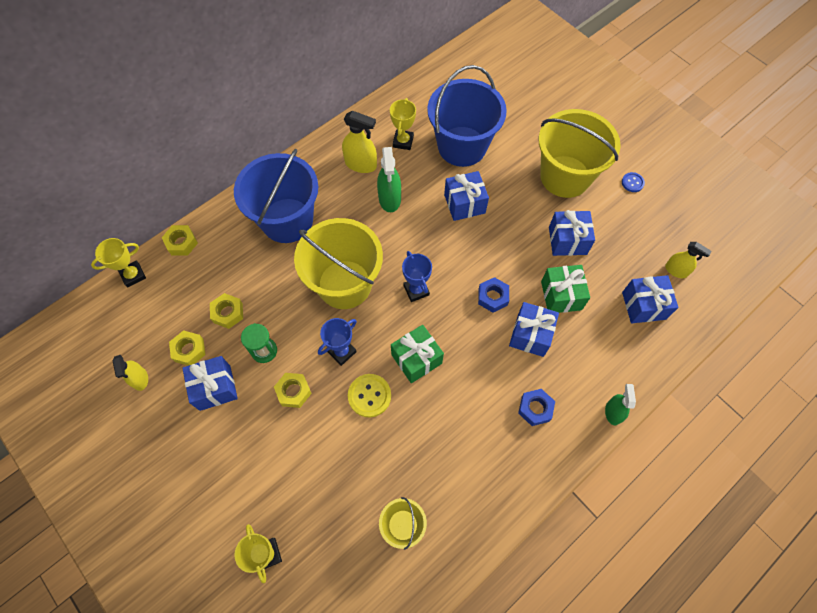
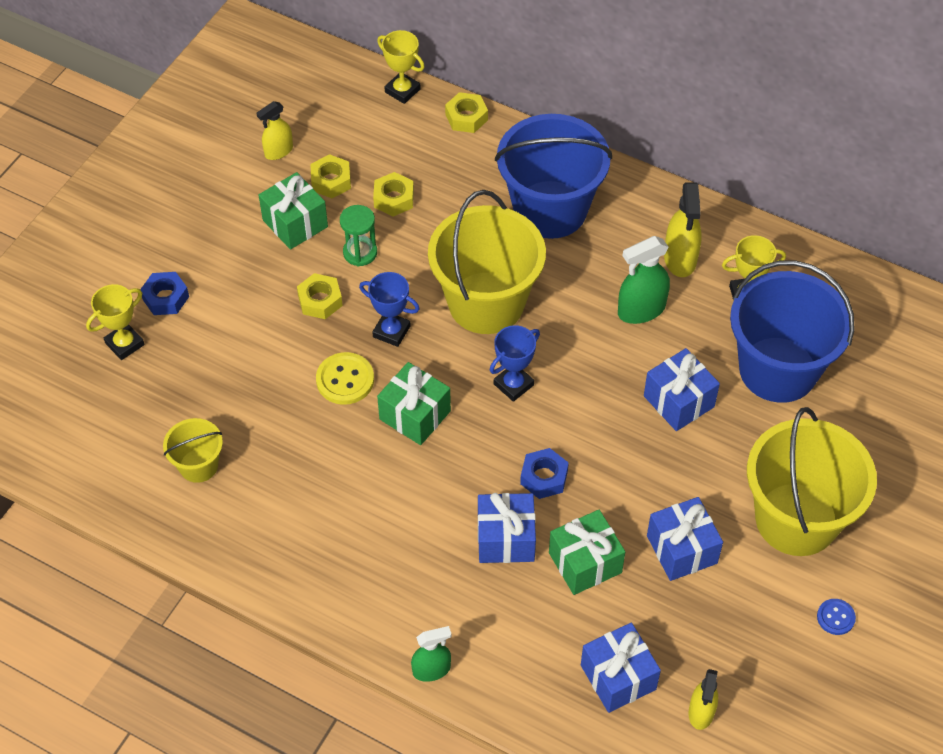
camera: 70 degrees right, 10 degrees down
blue gift [182,356,238,411] -> green gift [259,172,328,250]
blue nut [518,389,555,426] -> blue nut moved to [140,272,189,315]

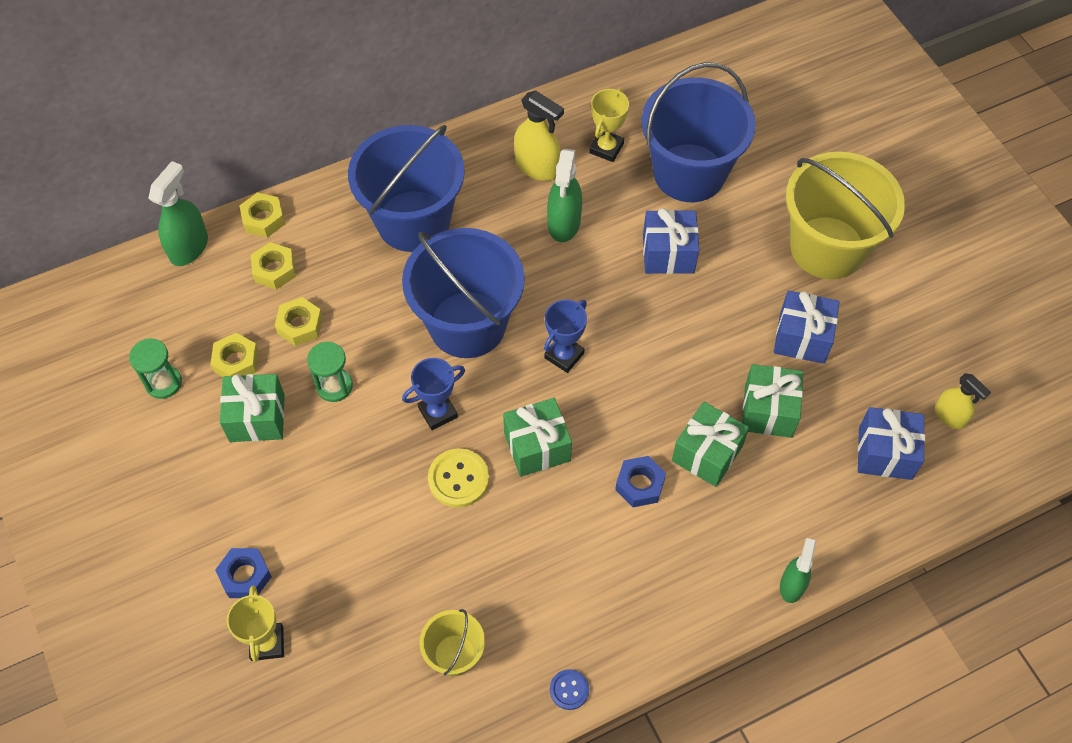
camera: 55 degrees left, 5 degrees up
yellow spray bottle [256,101,293,160] -> green hourglass [129,339,182,399]
yellow nut [297,273,343,319] -> yellow nut moved to [251,242,296,290]
yellow trophy [377,30,425,104] -> green spray bottle [148,161,208,266]
yellow bucket [428,190,546,334] -> blue bucket [402,228,525,358]
blue gift [478,493,536,563] -> green gift [672,402,749,487]
blue trophy [490,325,540,402] -> blue trophy turned 45 degrees clockwise [544,300,587,373]
blue nut [520,448,569,499] -> blue nut moved to [615,456,666,507]
blue button [817,599,856,635] -> blue button moved to [550,669,589,710]

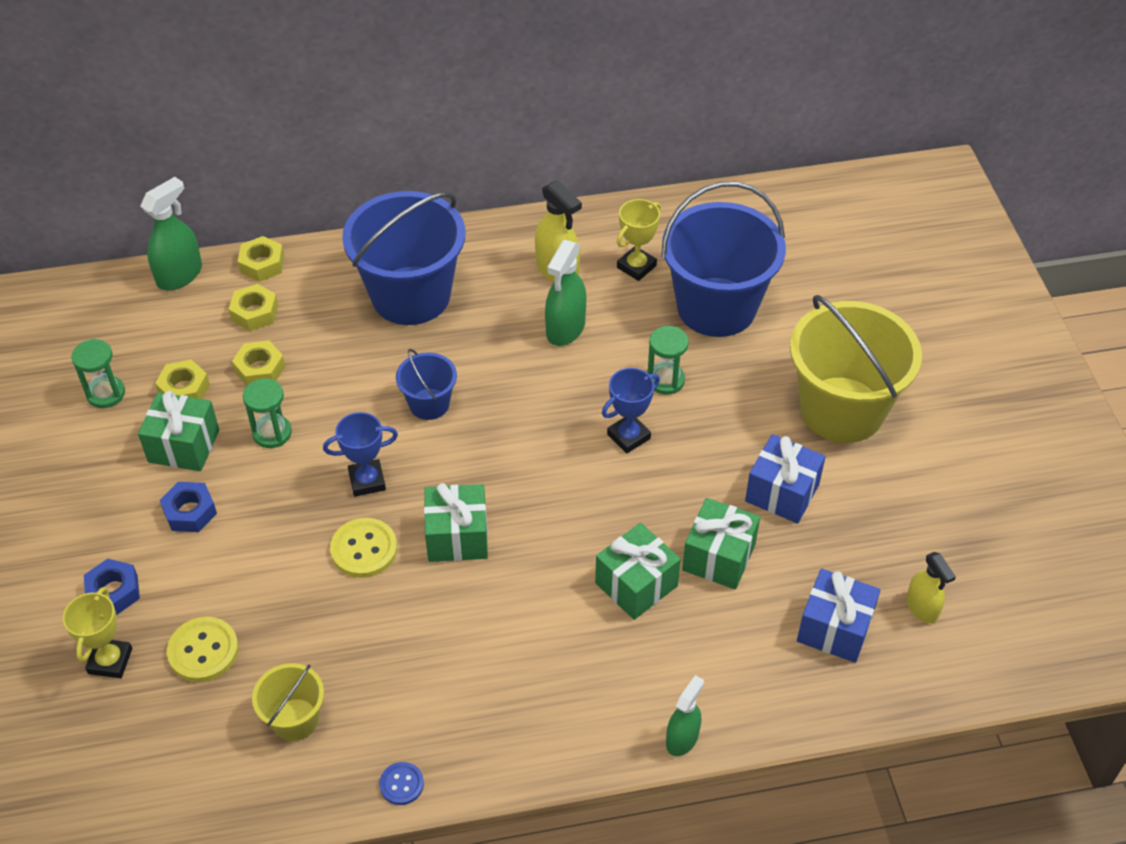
camera: 15 degrees right, 10 degrees down
blue bucket [402,228,525,358] -> blue bucket [396,349,457,420], size x0.48
blue trophy [544,300,587,373] -> blue trophy moved to [602,368,660,454]
blue nut [615,456,666,507] -> blue nut moved to [160,482,217,532]
blue gift [643,208,699,274] -> green hourglass [648,326,689,395]
none -> yellow button [167,617,239,682]

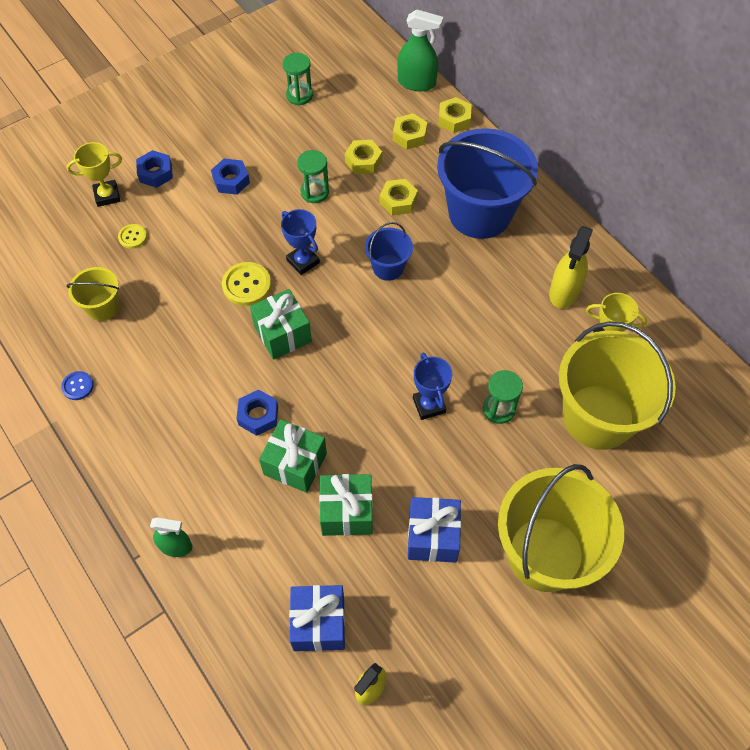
camera: 65 degrees right, 10 degrees up
green gift [138,391,219,471] -> none
yellow nut [155,359,210,399] -> yellow nut moved to [380,179,418,216]
yellow button [167,617,239,682] -> yellow button [118,224,147,249], size x0.60
green spray bottle [545,240,586,346] -> none
blue trophy [602,368,660,454] -> blue trophy turned 45 degrees clockwise [413,353,452,420]
blue bucket [661,182,786,337] -> yellow bucket [559,321,676,450]
none -> blue nut [236,390,278,436]

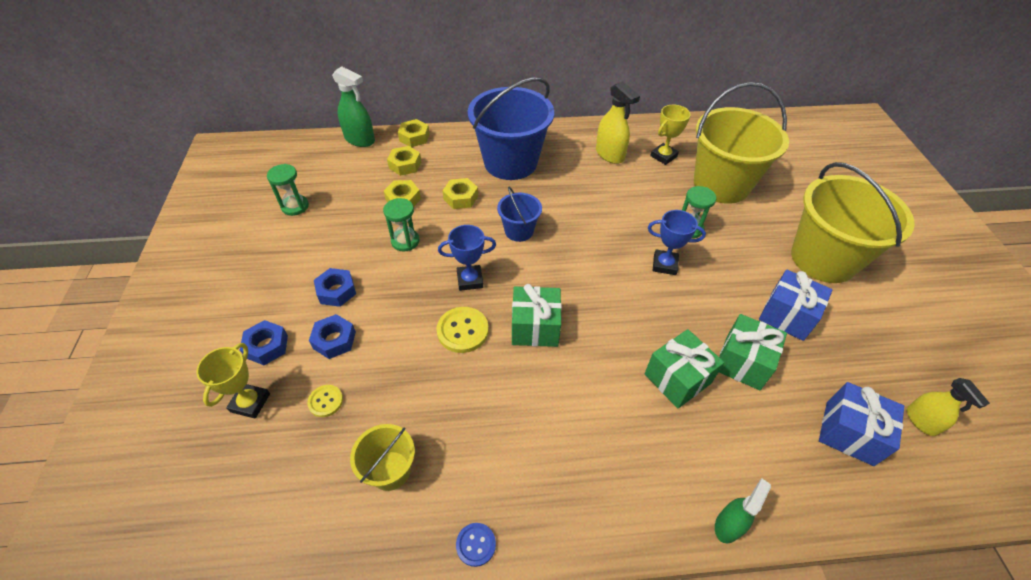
camera: 60 degrees left, 10 degrees down
blue nut [236,390,278,436] -> blue nut moved to [309,314,356,359]
green spray bottle [397,9,443,91] -> green spray bottle turned 75 degrees clockwise [332,66,375,147]

